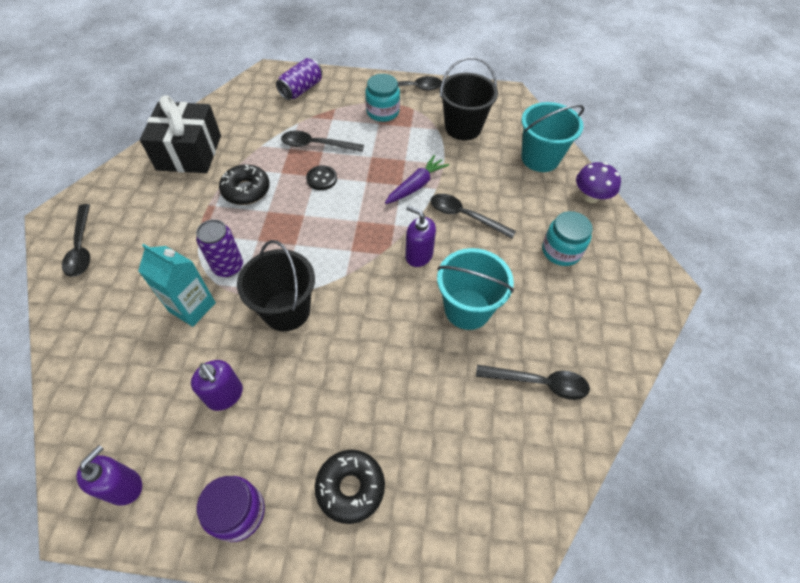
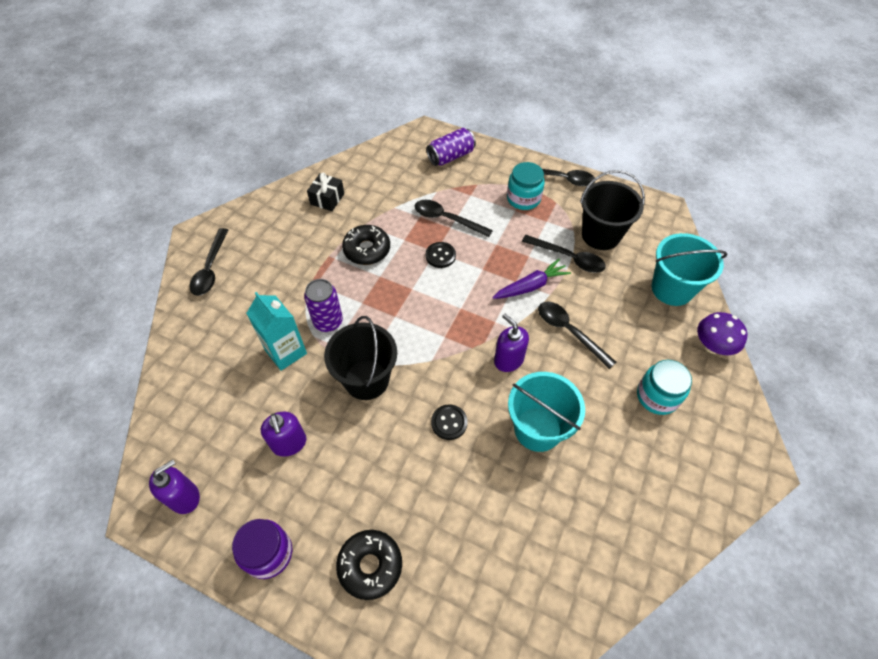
camera: 20 degrees right, 0 degrees up
black gift [140,95,221,173] -> black gift [307,172,344,211], size x0.50
black spoon [476,365,590,400] -> black spoon moved to [522,235,606,273]
none -> black button [431,404,468,440]

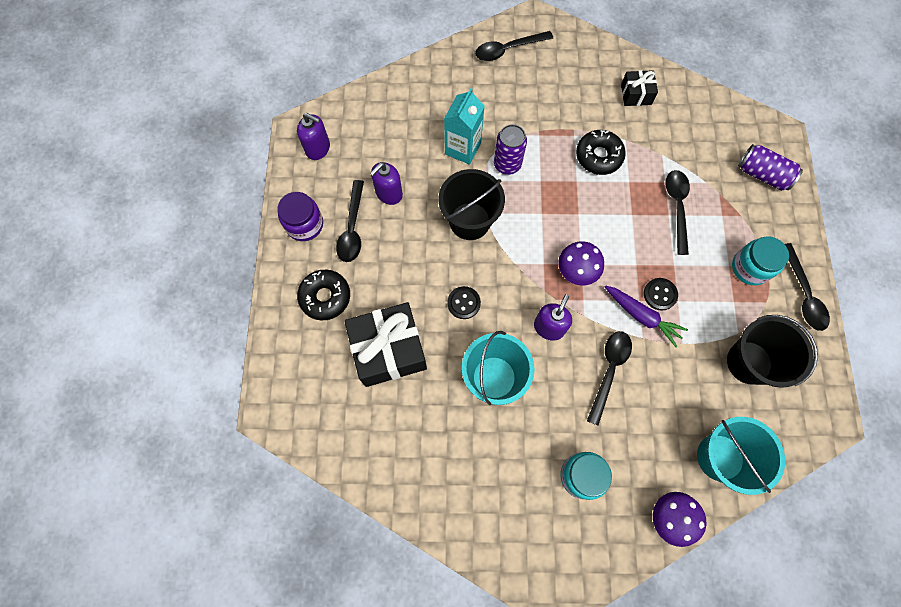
camera: 65 degrees right, 15 degrees up
black button [426,242,456,268] -> black button moved to [644,278,678,311]
black spoon [522,235,606,273] -> black spoon moved to [336,180,364,262]
none -> black gift [344,302,427,387]
none -> purple mushroom [558,241,604,286]

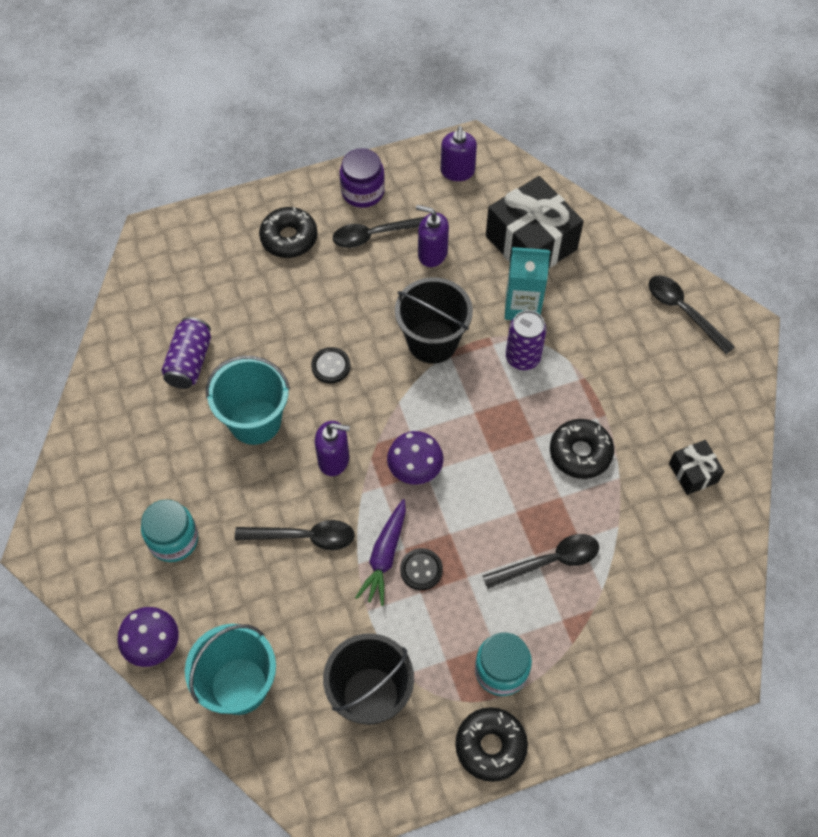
camera: 70 degrees right, 10 degrees down
black gift [344,302,427,387] -> black gift moved to [486,176,584,268]
purple can [738,144,803,191] -> purple can moved to [161,317,211,389]
black spoon [785,243,830,331] -> black donut [455,707,528,782]

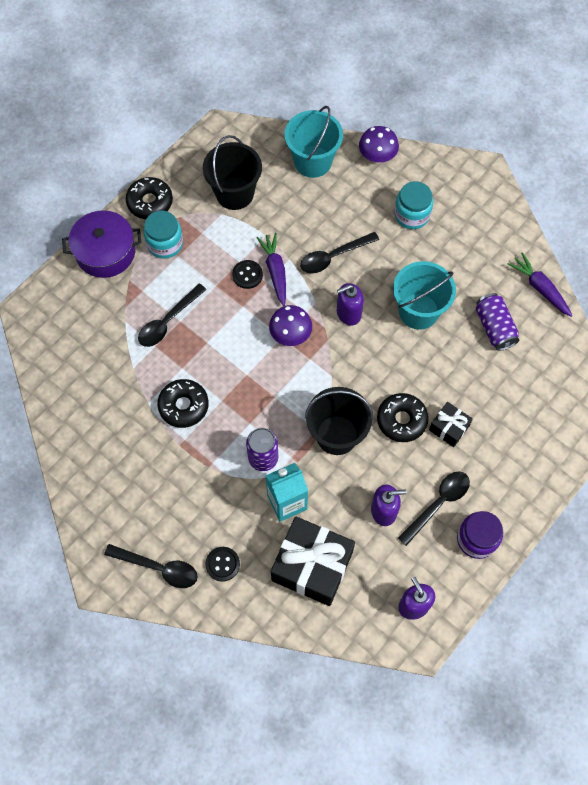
camera: 150 degrees right, 5 degrees up
black donut [259,207,318,258] -> black donut moved to [377,393,429,442]
black button [311,347,350,383] -> black button moved to [205,547,240,582]
black gift [669,440,724,495] -> black gift moved to [429,402,473,447]
none -> purple pot [62,210,142,278]
none -> purple carrot [508,252,572,317]

